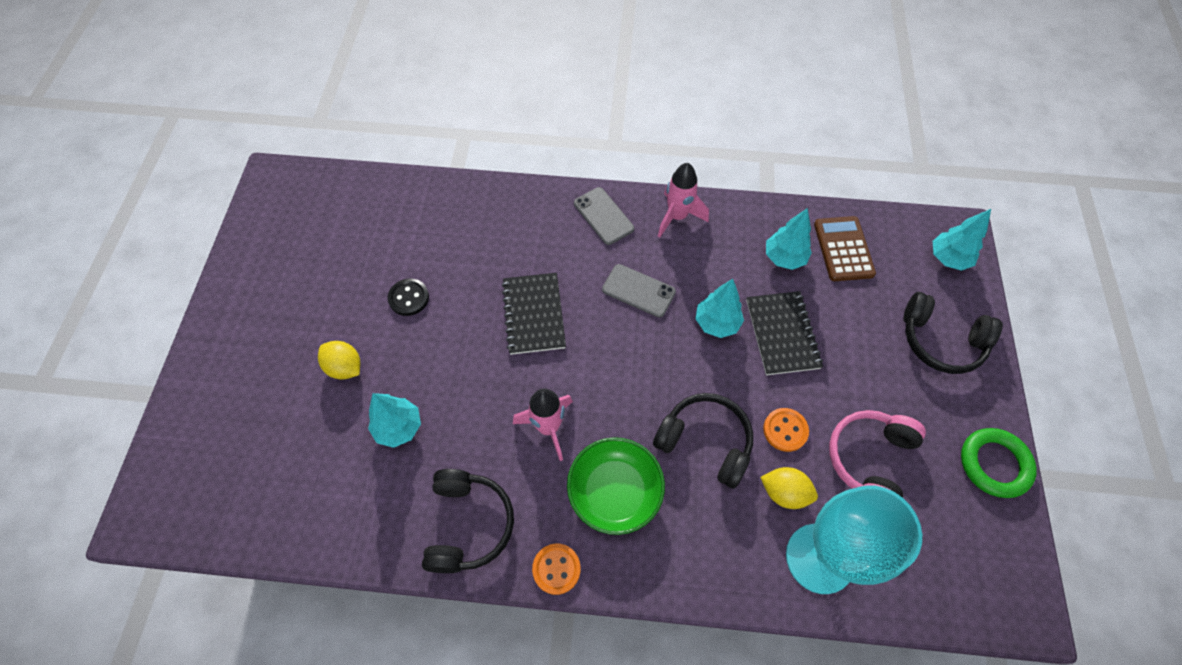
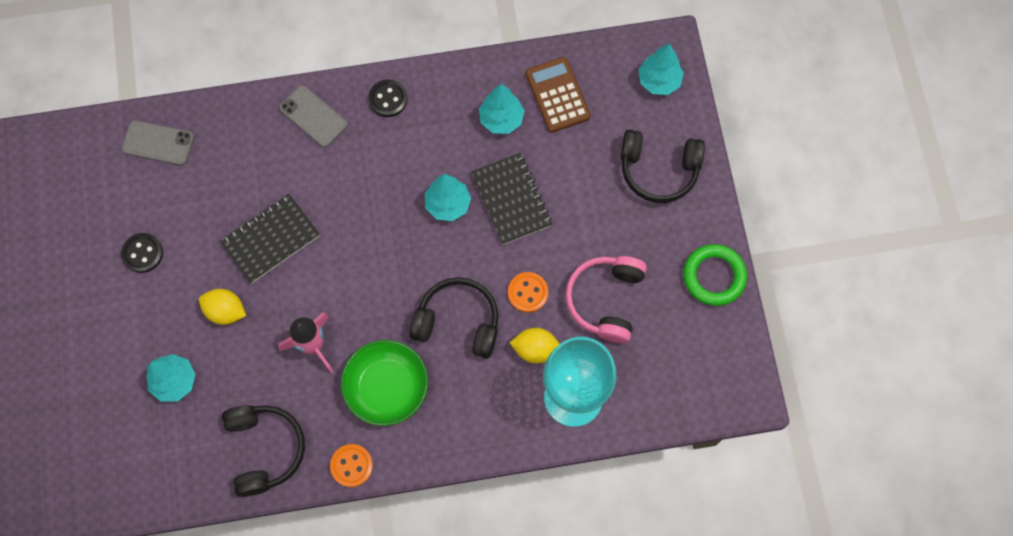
camera: 15 degrees left, 10 degrees up
yellow lemon [318,341,360,380] -> yellow lemon moved to [199,289,246,325]
black notebook [502,273,566,355] -> black notebook turned 75 degrees clockwise [220,194,320,284]
grey phone [602,264,676,317] -> grey phone moved to [122,120,194,165]
pink rocket [658,163,709,237] -> black button [368,80,407,117]

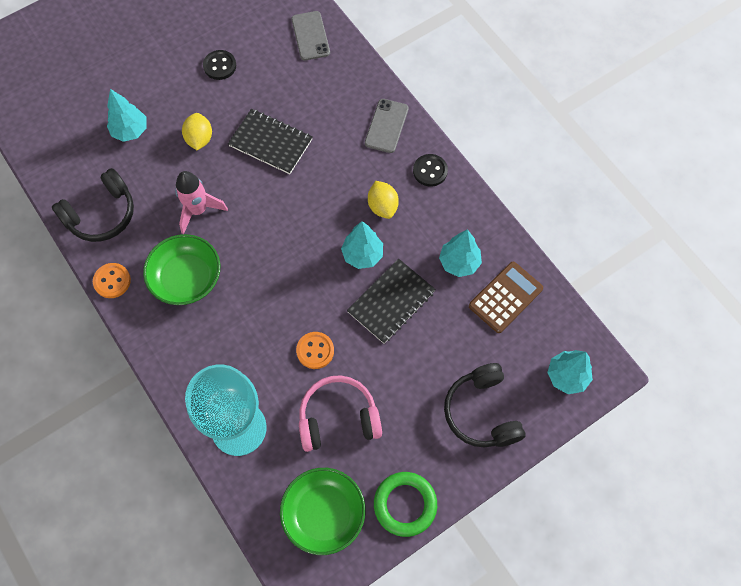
camera: 65 degrees right, 5 degrees down
black headphones [410,277,499,359] -> none
yellow lemon [509,328,559,363] -> yellow lemon moved to [368,181,399,219]
none -> green bowl [280,468,365,555]

